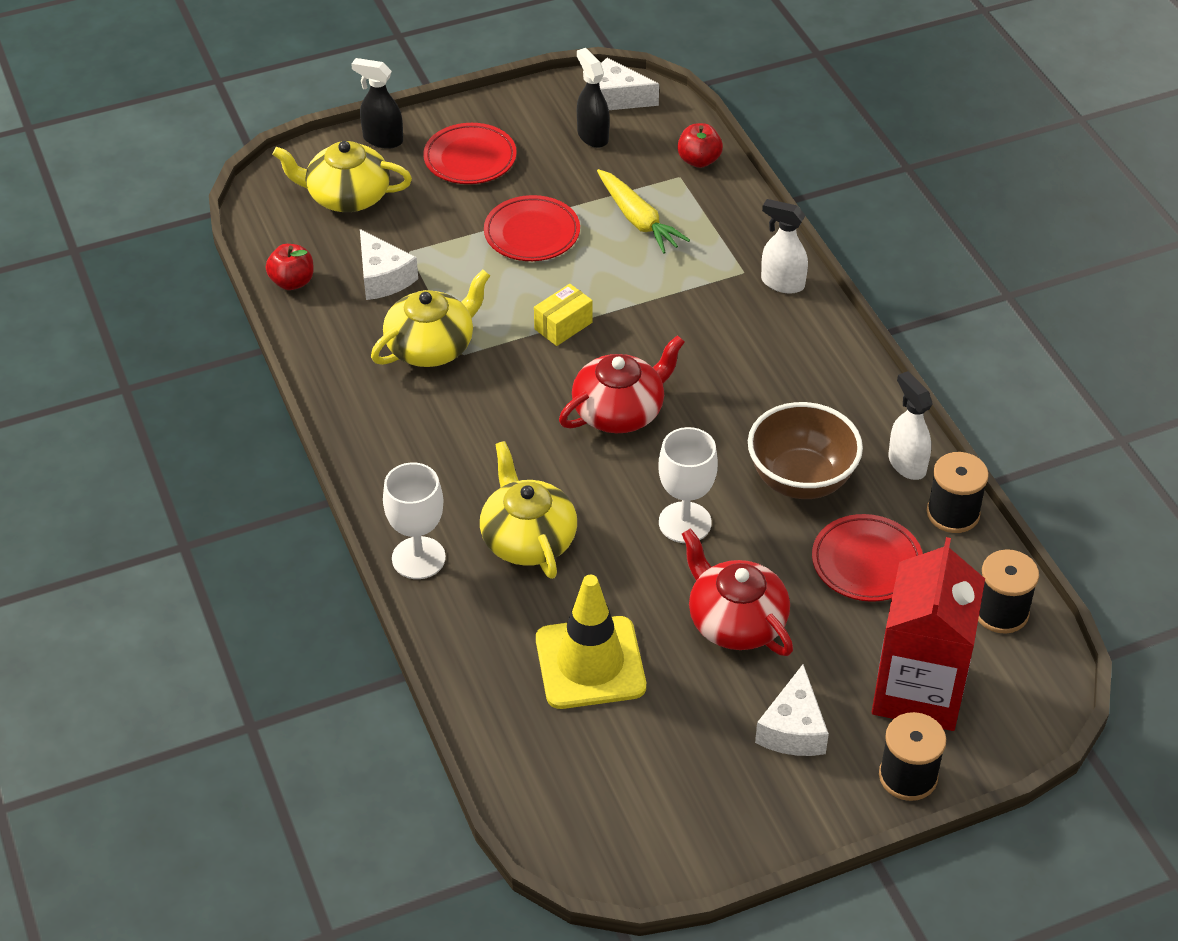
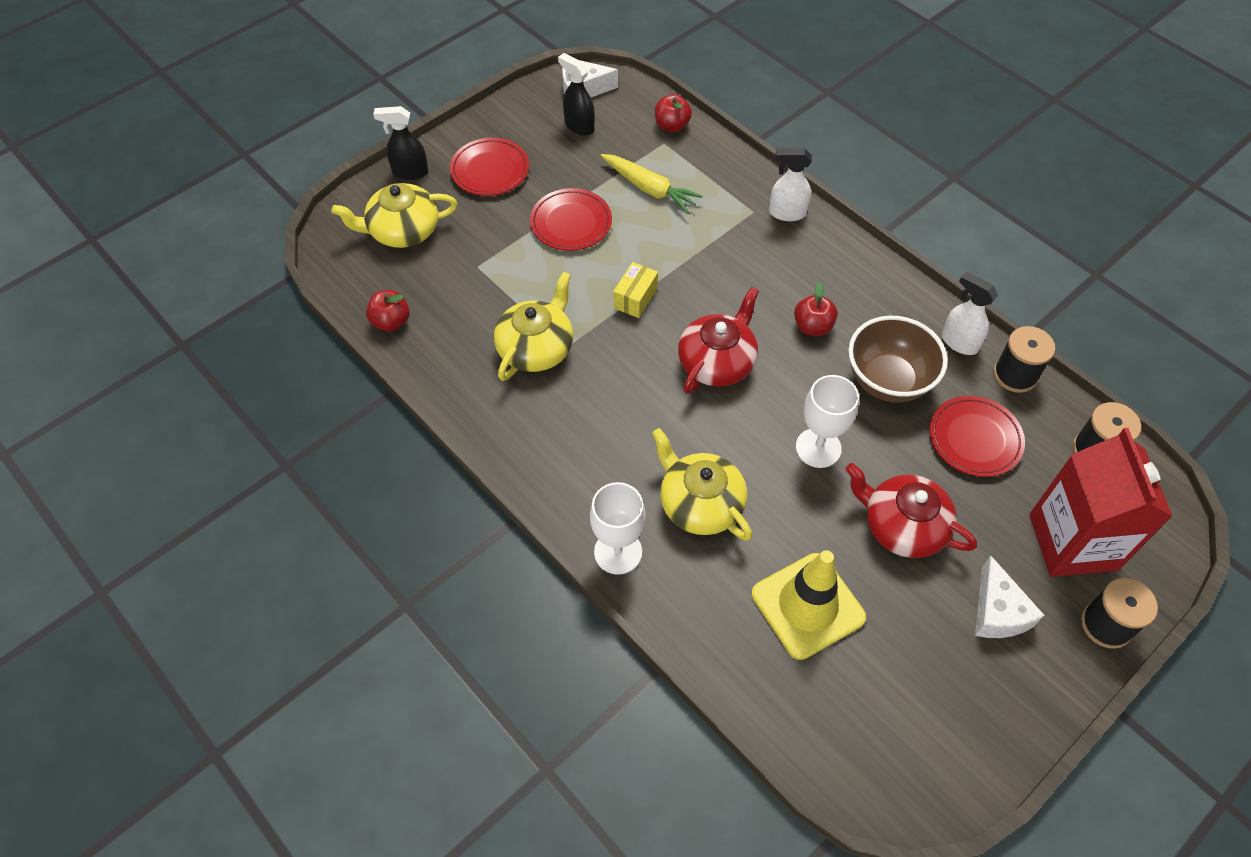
camera: 20 degrees left, 10 degrees up
white cheese [360,229,418,300] -> none
none -> red apple [794,283,838,336]

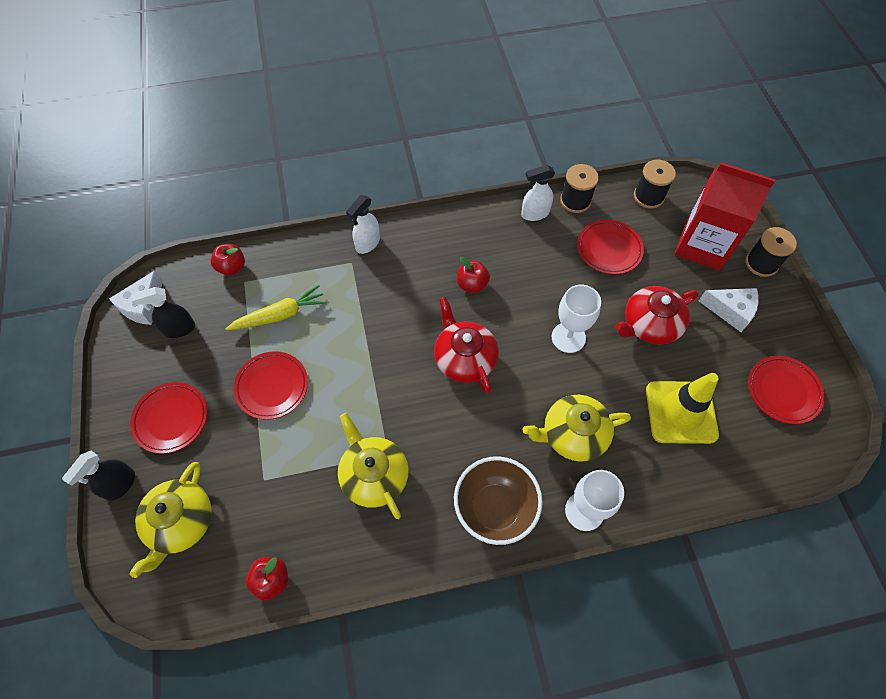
camera: 60 degrees left, 5 degrees up
yellow box [613,262,658,318] -> none
brown bowl [848,316,948,403] -> brown bowl moved to [454,456,543,545]
none -> red plate [748,356,825,424]

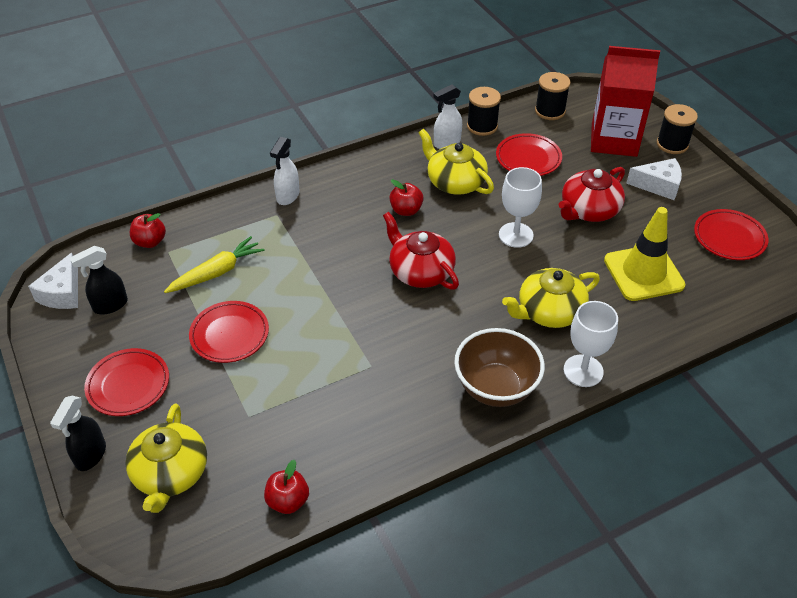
camera: 15 degrees left, 15 degrees down
yellow teapot [338,413,409,519] -> yellow teapot moved to [419,129,494,195]

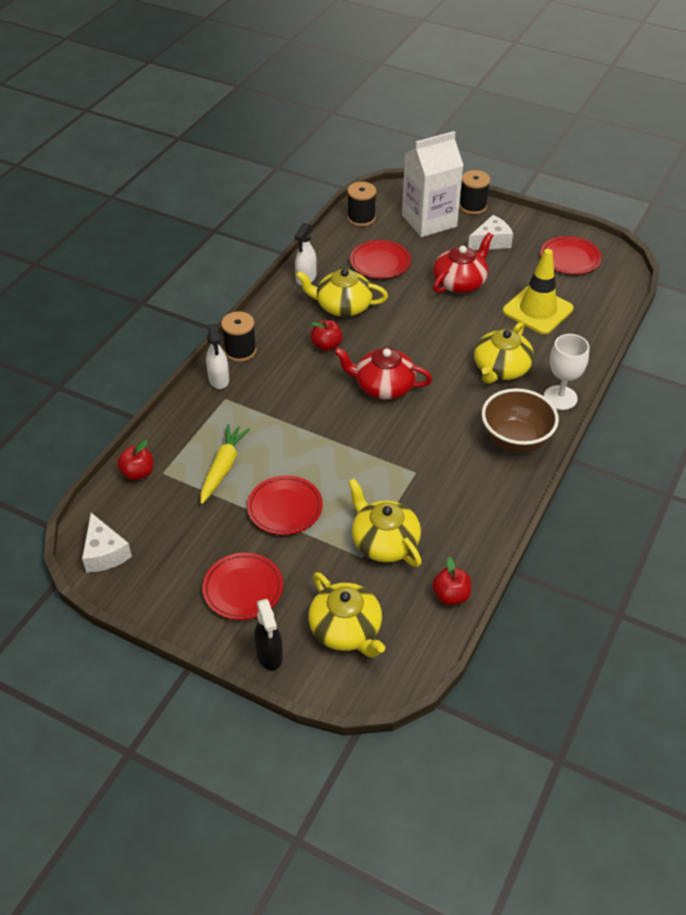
camera: 35 degrees left, 0 degrees up
black spray bottle [70,246,128,314] -> none
black spool [467,87,501,136] -> black spool moved to [221,311,257,362]
white goblet [499,167,542,248] -> none
red teapot [559,167,625,222] -> red teapot turned 150 degrees counterclockwise [433,233,493,293]
red carton [591,46,660,157] -> white carton [402,131,464,237]
none -> yellow teapot [348,478,422,567]

